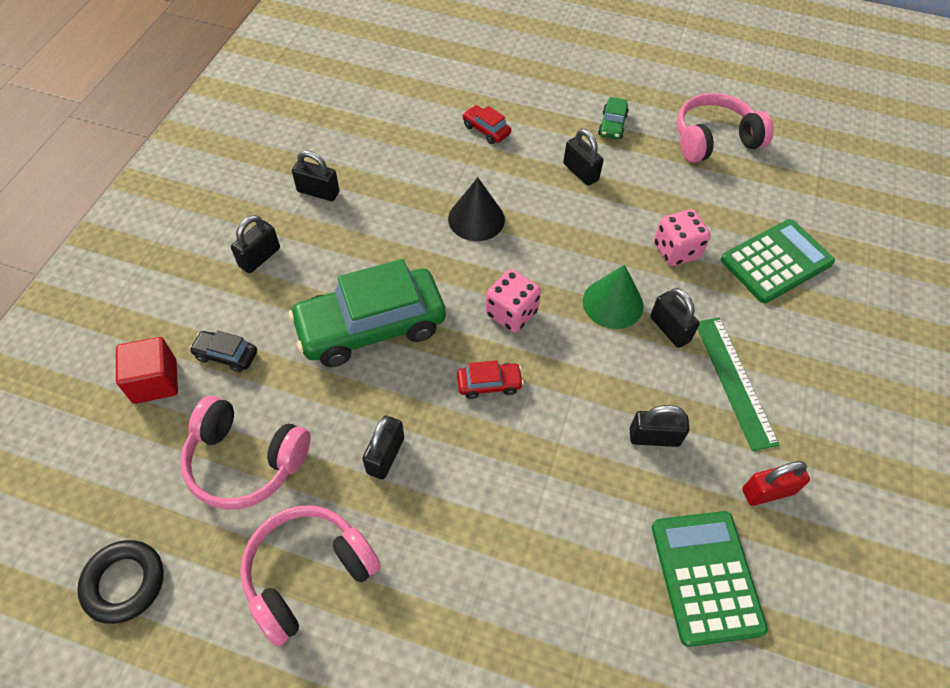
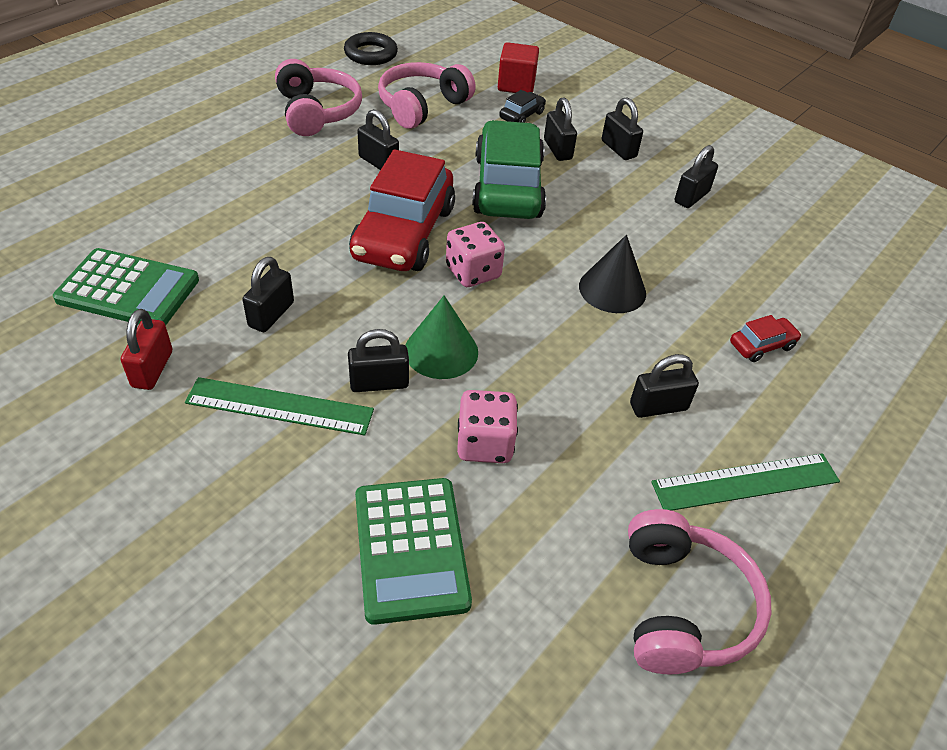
camera: 110 degrees right, 10 degrees down
red car [457,360,524,399] -> red car [349,150,455,271], size x2.37
green car [598,97,629,139] -> green ruler [651,453,840,511]
none -> black padlock [544,97,577,161]

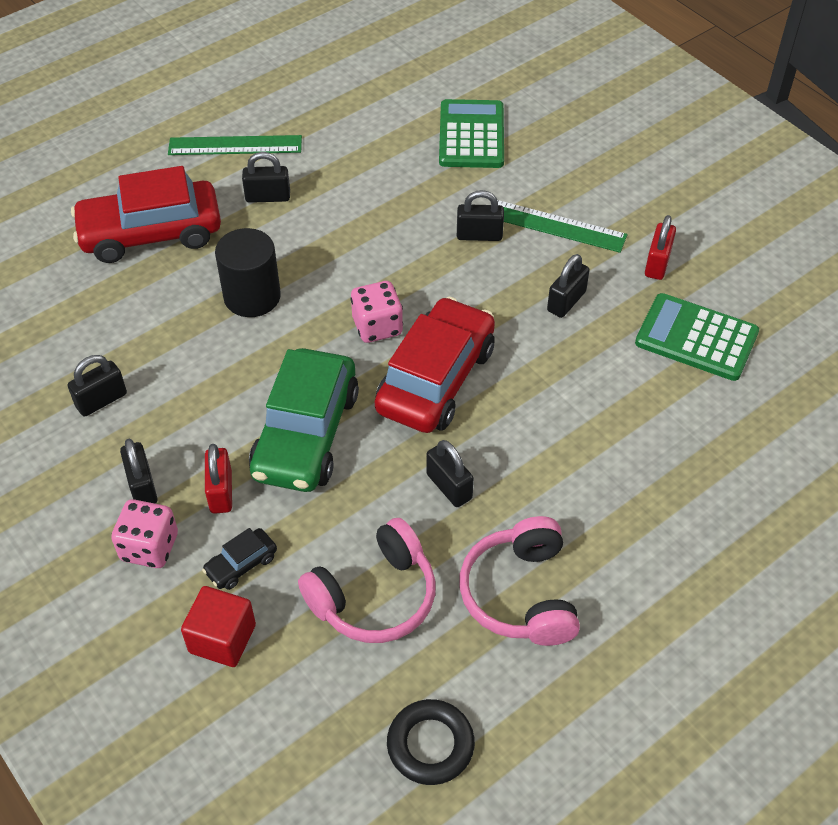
camera: 165 degrees left, 5 degrees up
green cone [405,295,478,379] -> none
pink dice [457,390,518,463] -> pink dice moved to [111,499,178,568]
black padlock [544,97,577,161] -> red padlock [205,444,232,514]
black cone [579,235,646,313] -> black cylinder [215,228,281,317]
pink headphones [628,509,771,674] -> none
red car [730,315,802,362] -> red car [71,166,221,263], size x2.37

